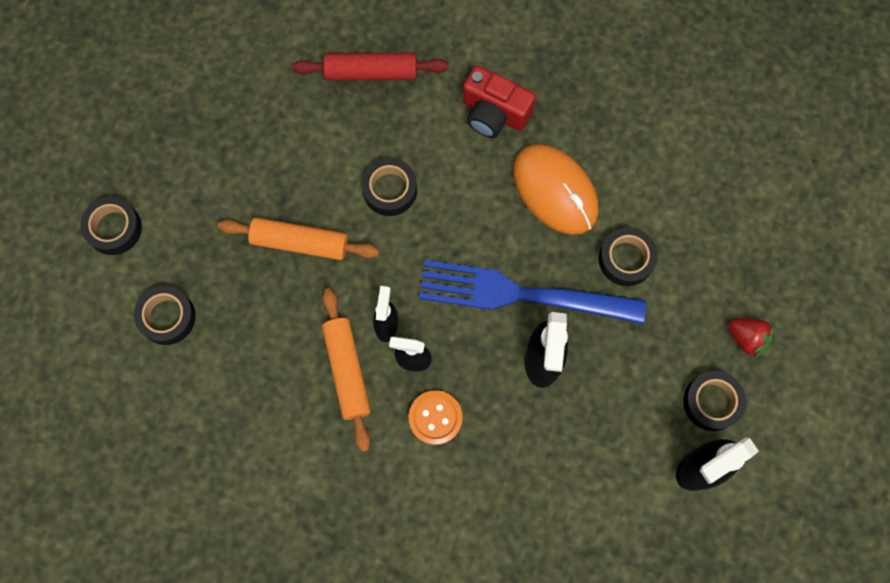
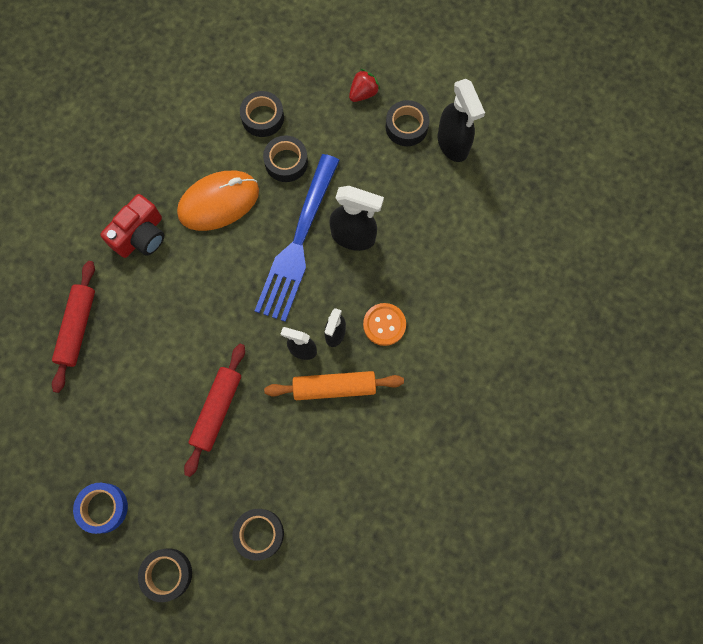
camera: 80 degrees left, 0 degrees up
orange rolling pin [218,217,379,260] -> red rolling pin [184,344,245,477]
black tape [362,158,417,216] -> black tape moved to [240,91,284,137]
none -> blue tape [73,483,128,534]

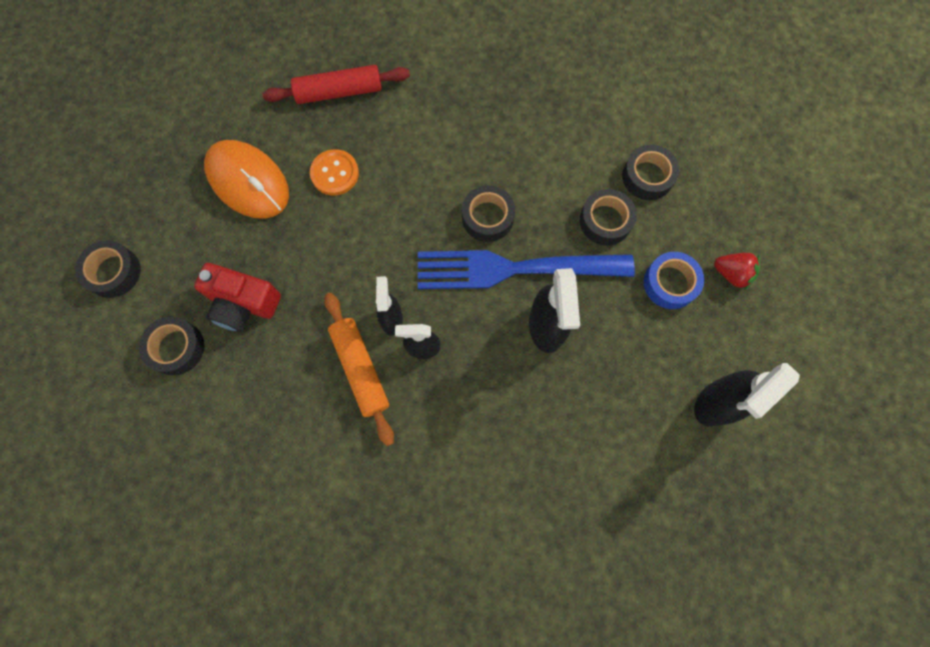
camera: 70 degrees right, 0 degrees up
blue tape [73,483,128,534] -> blue tape moved to [643,252,704,309]
red camera [100,194,164,258] -> red camera moved to [194,263,281,332]
orange mouse [177,171,259,231] -> orange mouse moved to [204,140,289,219]
red rolling pin [184,344,245,477] -> none
orange button [363,303,406,346] -> orange button moved to [310,149,359,195]
black tape [386,100,430,146] -> black tape moved to [462,185,515,242]

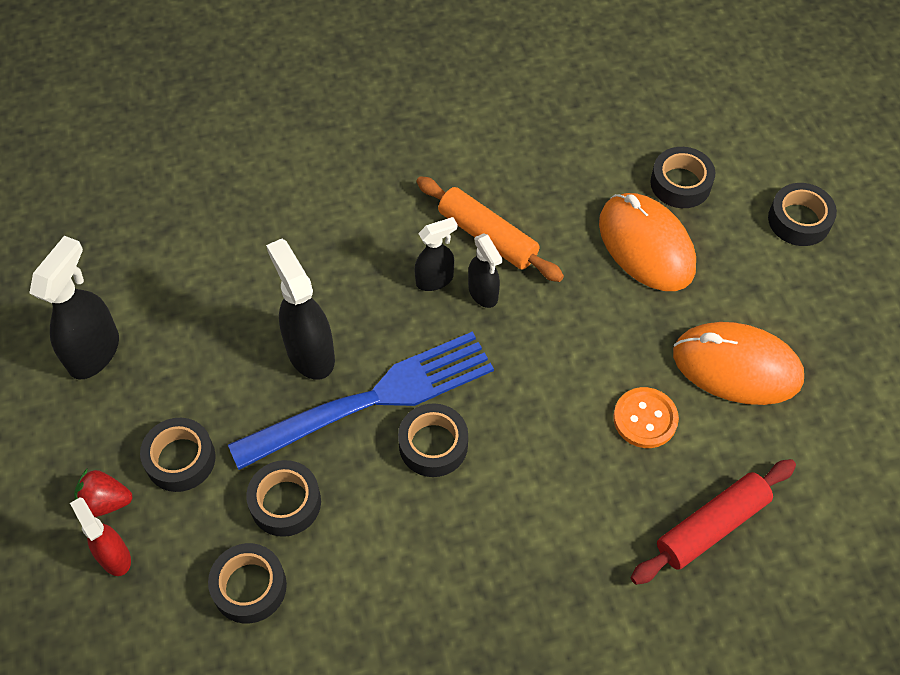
camera: 155 degrees right, 15 degrees down
red camera [194,263,281,332] -> orange mouse [599,193,696,291]
blue tape [643,252,704,309] -> black tape [140,418,216,492]
none -> red spray bottle [70,497,131,576]

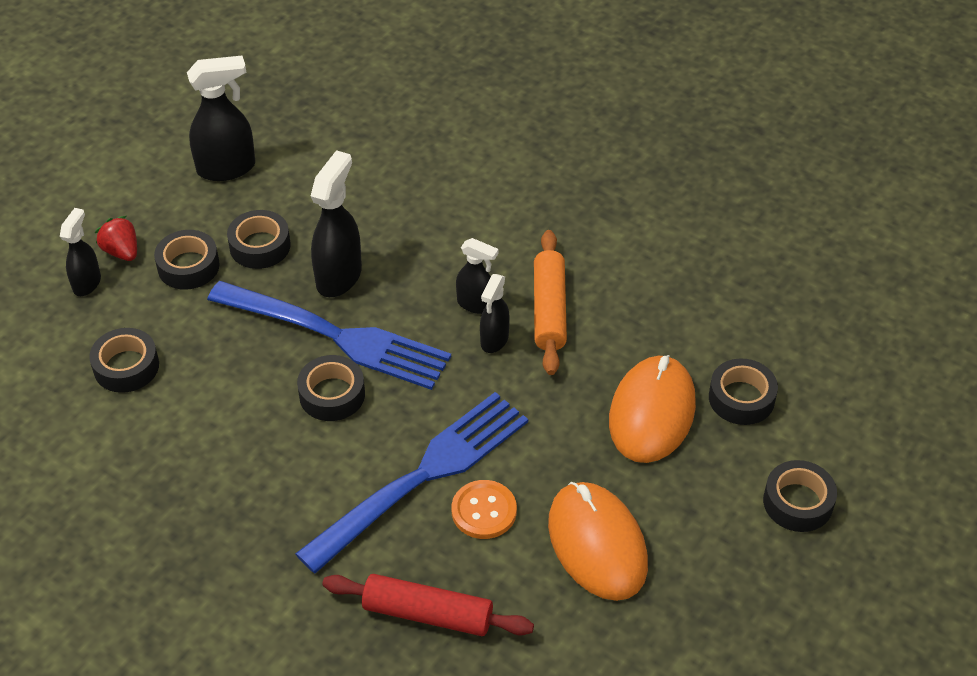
camera: 50 degrees right, 10 degrees down
red spray bottle [70,497,131,576] -> black spray bottle [60,208,101,296]
black tape [246,460,321,537] -> black tape moved to [227,210,291,269]
none -> blue fork [295,392,528,573]

